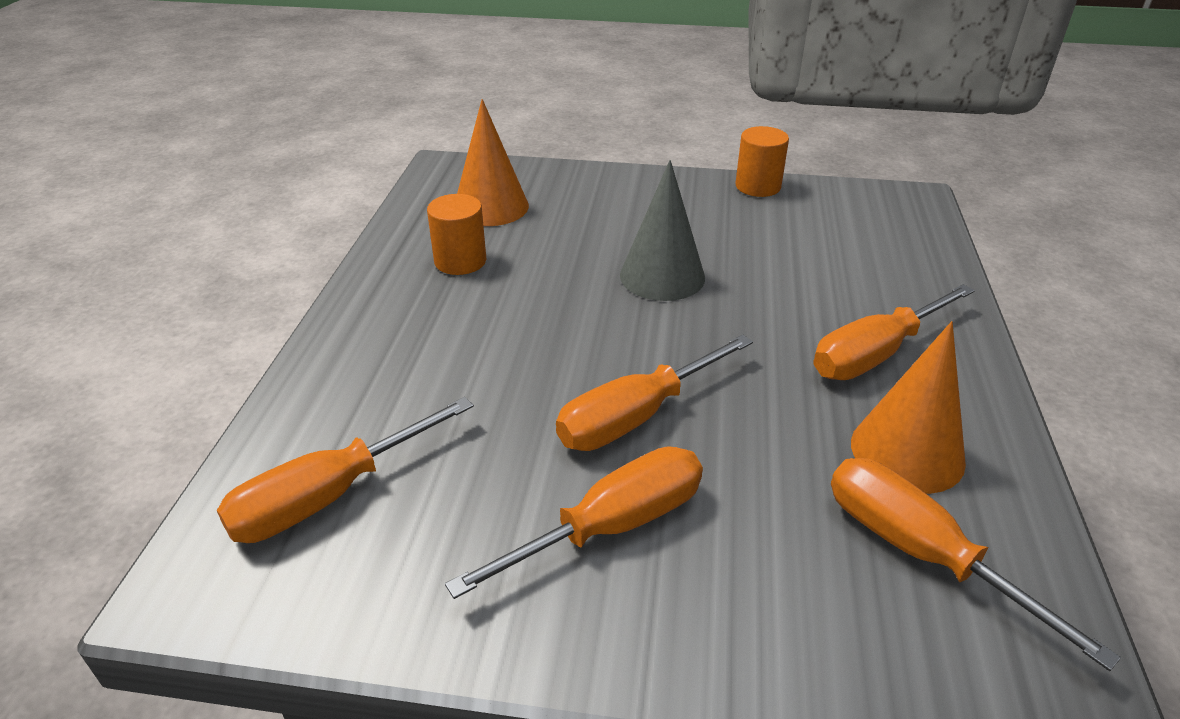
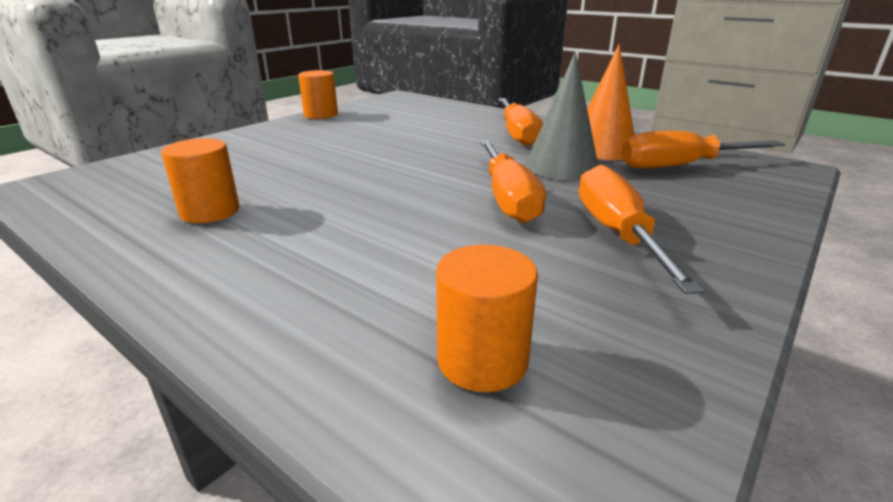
camera: 60 degrees left, 10 degrees down
orange screwdriver [217,397,474,543] -> orange cylinder [436,245,538,392]
orange cone [457,99,529,226] -> none
grey cone [620,160,705,301] -> grey cone moved to [525,52,598,180]

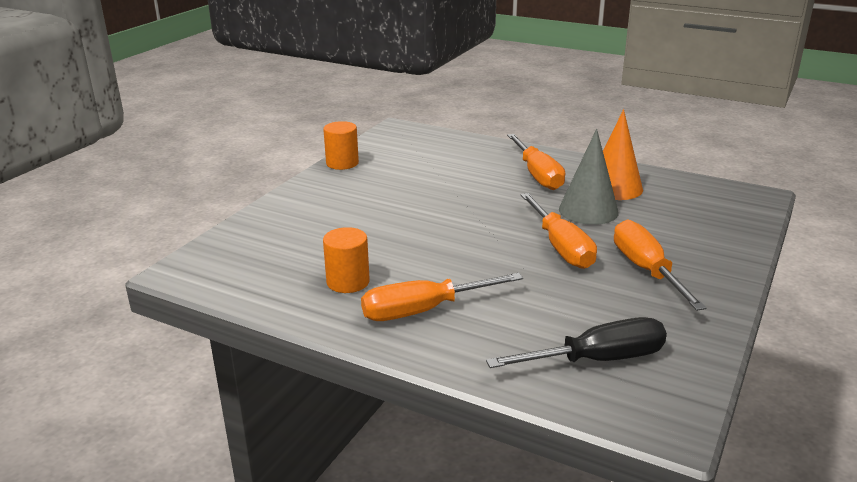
camera: 10 degrees left, 0 degrees up
orange cylinder [436,245,538,392] -> black screwdriver [486,317,667,368]
orange screwdriver [621,131,785,169] -> orange screwdriver moved to [361,273,523,321]

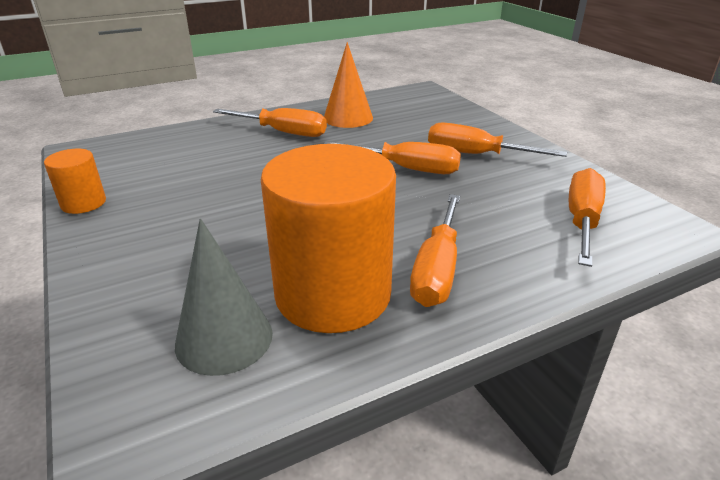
camera: 55 degrees left, 5 degrees up
orange cylinder [323,227,370,293] -> orange cylinder [261,144,396,333], size x2.14
black screwdriver [486,317,667,368] -> orange screwdriver [569,168,606,267]
grey cone [559,129,619,225] -> grey cone moved to [175,218,273,376]

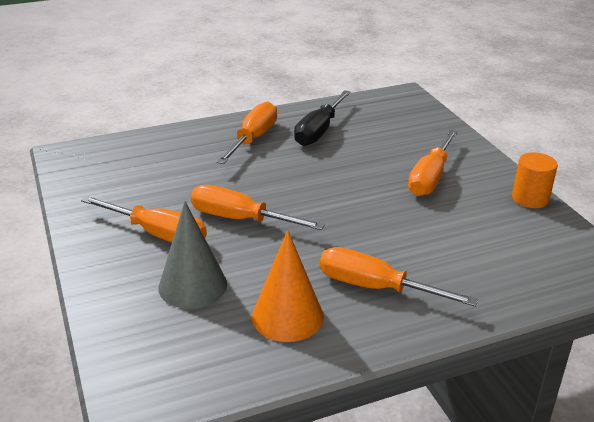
camera: 175 degrees left, 0 degrees up
grey cone [175,218,273,376] -> grey cone moved to [158,201,227,309]
orange cylinder [261,144,396,333] -> black screwdriver [294,90,351,146]
orange screwdriver [569,168,606,267] -> orange screwdriver moved to [408,130,458,196]

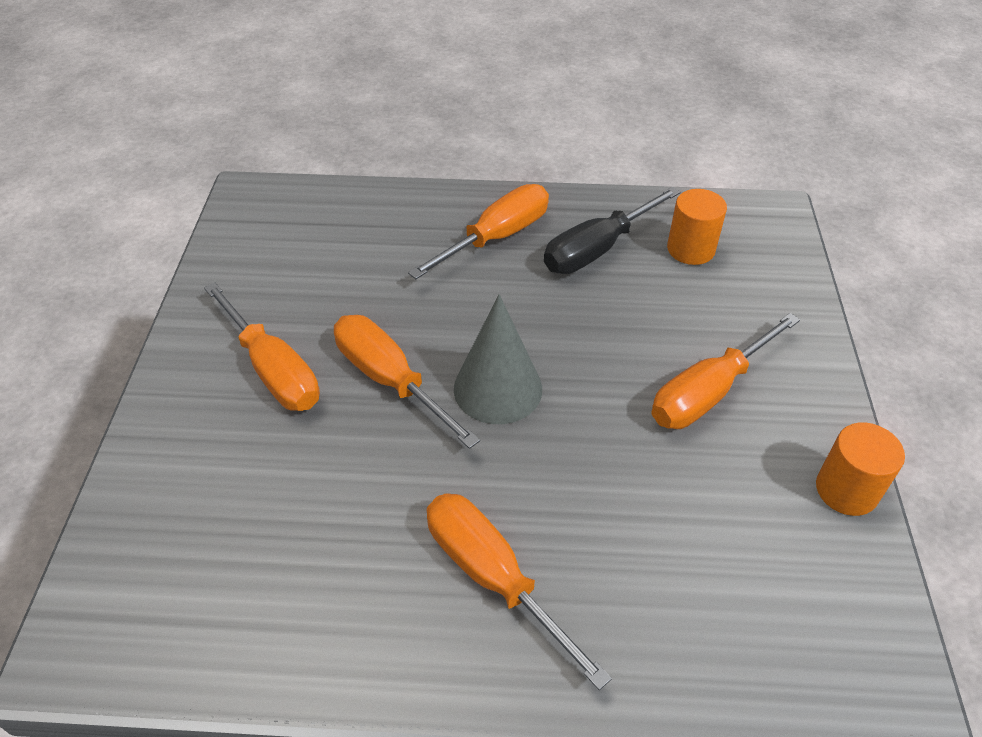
camera: 25 degrees right, 15 degrees up
grey cone [158,201,227,309] -> grey cone moved to [454,294,542,424]
orange cone [252,230,324,342] -> none
none -> orange cylinder [667,189,727,265]

